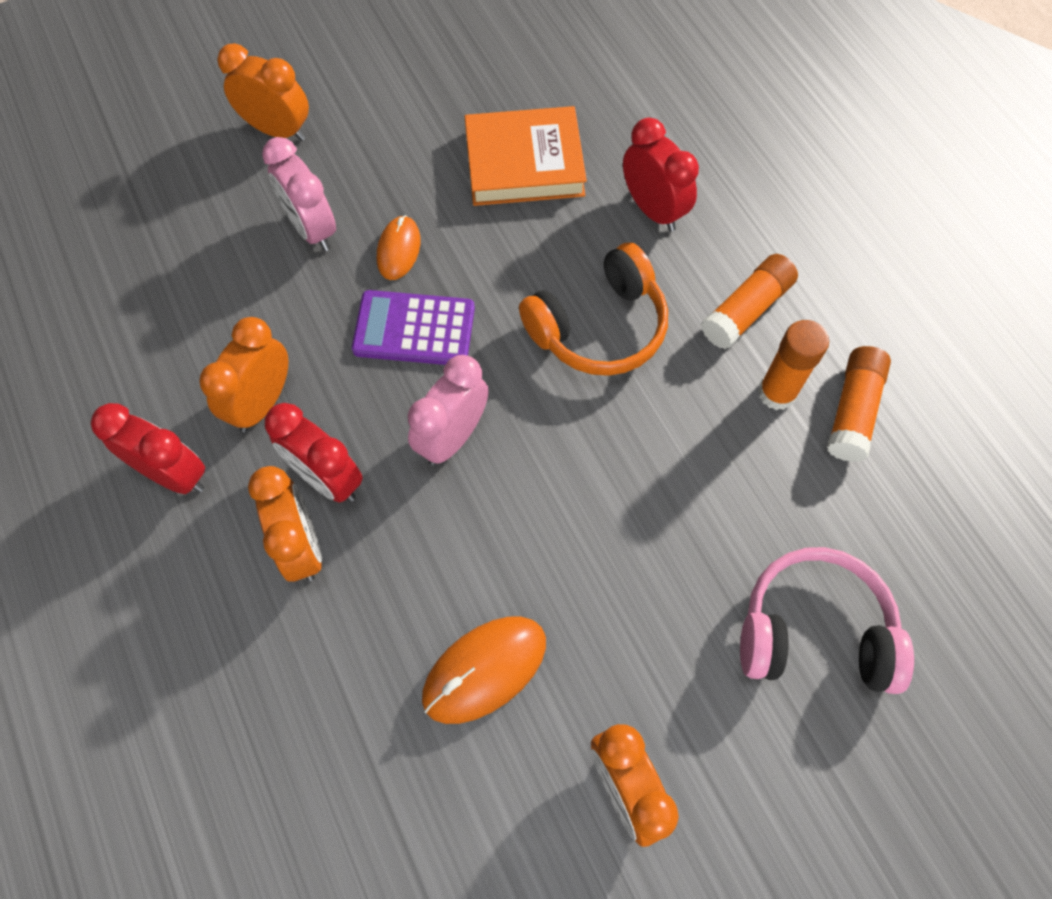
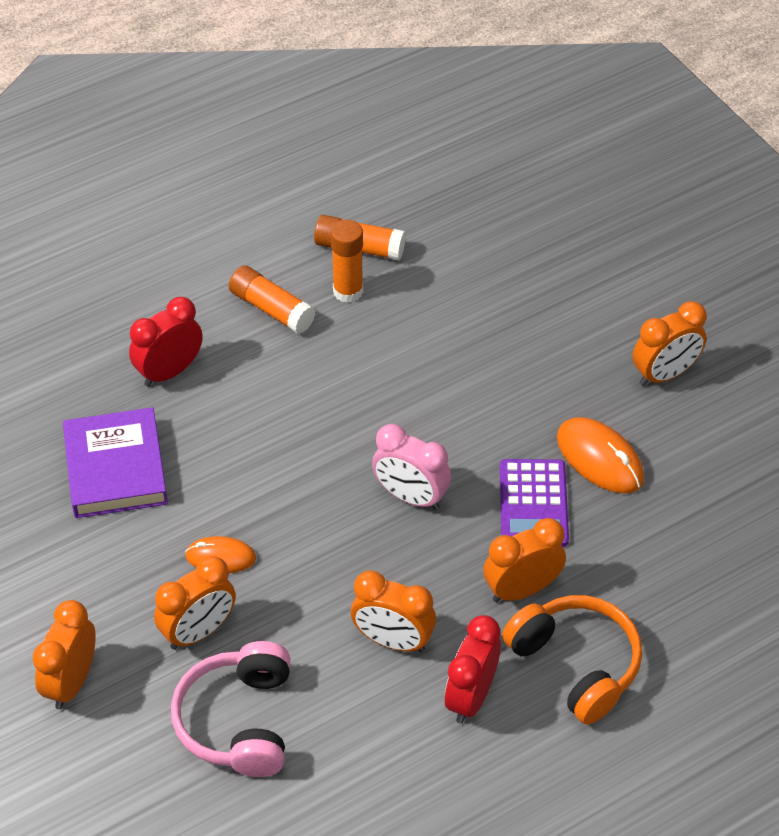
camera: 95 degrees left, 15 degrees down
pink clock [262,137,336,251] -> orange clock [154,556,236,650]
red clock [265,403,363,503] -> none
purple calculator [352,290,475,365] -> purple calculator moved to [500,459,569,547]
orange book [465,106,587,206] -> purple book [63,407,168,518]
orange headphones [519,242,668,376] -> orange headphones moved to [502,595,642,725]
pink headphones [740,547,914,694] -> pink headphones moved to [171,641,290,777]

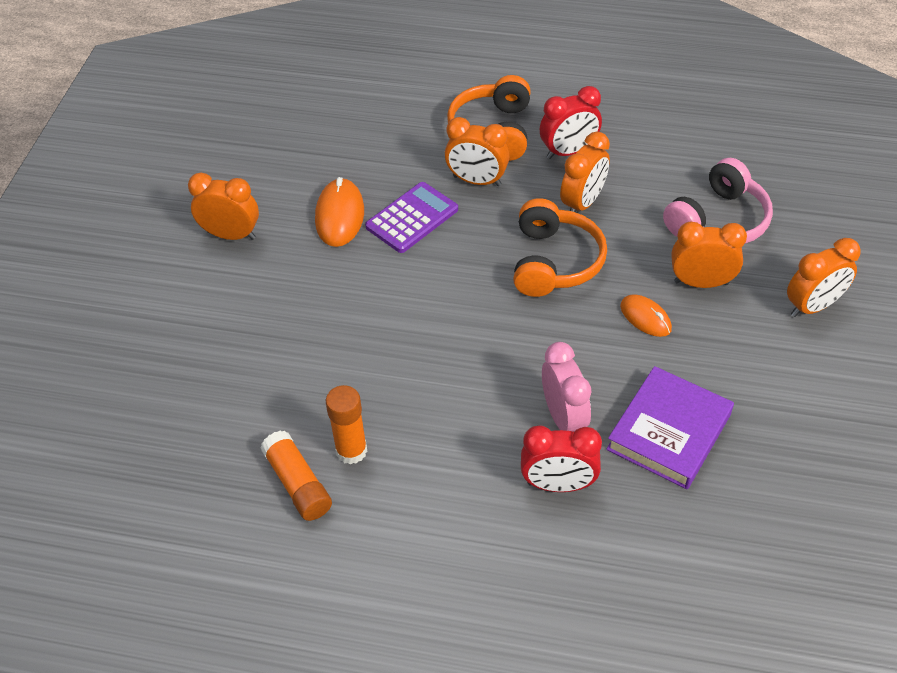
camera: 135 degrees left, 0 degrees up
orange glue stick [229,265,315,334] -> none
orange clock [351,570,436,652] -> orange clock turned 60 degrees clockwise [560,131,610,212]
pink clock [372,424,451,510] -> pink clock moved to [542,342,591,432]
none -> orange headphones [513,198,607,297]

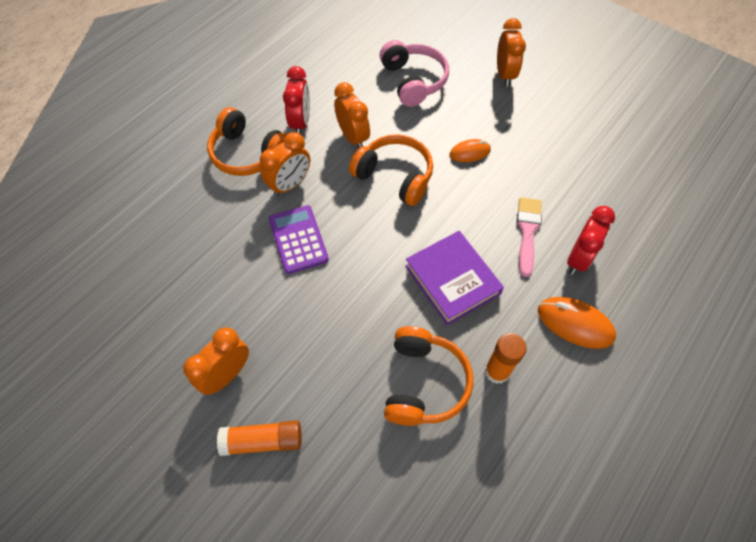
camera: 65 degrees left, 10 degrees up
orange glue stick [260,431,332,521] -> orange glue stick moved to [217,420,302,456]
orange mouse [315,177,364,247] -> orange mouse moved to [538,297,616,349]
pink clock [542,342,591,432] -> pink brush [517,197,542,277]
purple book [606,366,734,489] -> purple book moved to [405,231,504,325]
orange clock [671,221,747,288] -> none
none -> orange headphones [384,326,473,426]

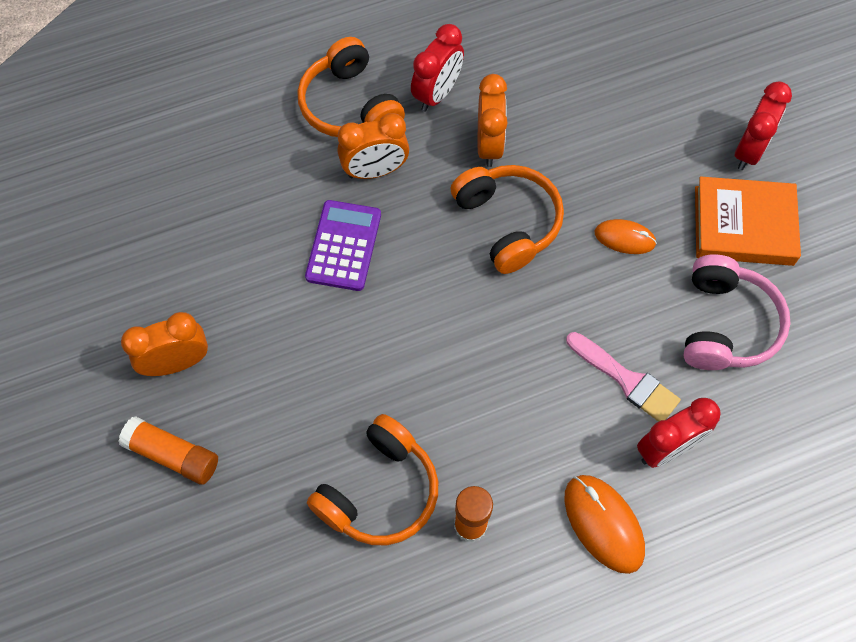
camera: 30 degrees right, 5 degrees up
pink headphones [380,40,449,107] -> pink headphones moved to [683,254,791,370]
purple book [405,231,504,325] -> none
orange clock [497,18,526,87] -> red clock [735,81,792,170]
pink brush [517,197,542,277] -> pink brush turned 90 degrees clockwise [566,332,681,422]
none -> orange book [695,176,801,266]

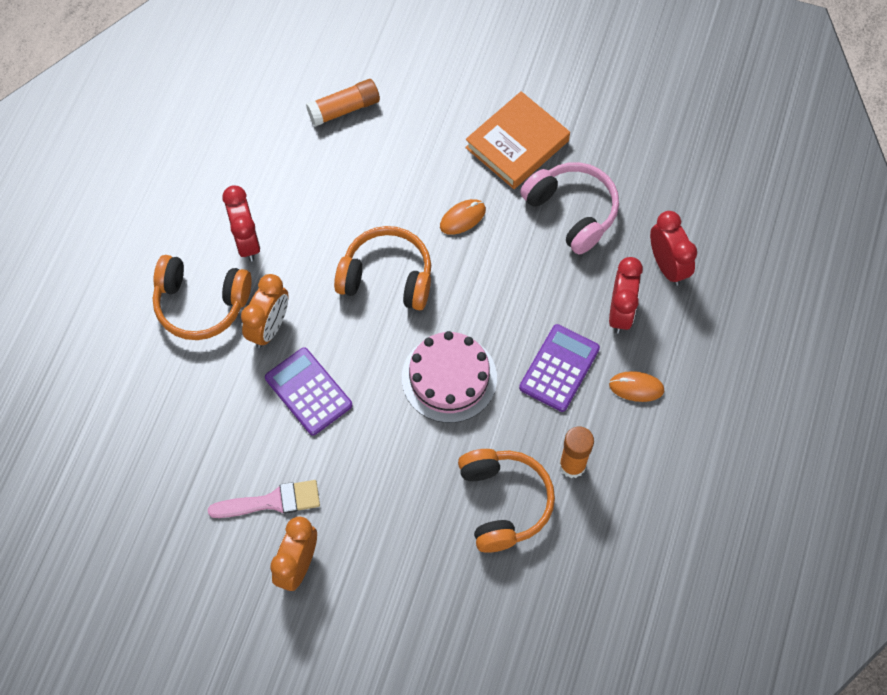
camera: 50 degrees left, 0 degrees up
orange glue stick [119,416,218,485] -> orange glue stick moved to [306,79,380,127]
orange clock [478,74,508,167] -> none
orange mouse [565,475,645,574] -> orange mouse [609,371,664,402], size x0.64
pink brush [566,332,681,422] -> pink brush moved to [208,480,320,518]
red clock [735,81,792,170] -> red clock moved to [650,211,697,286]
none -> pink cake [402,331,497,423]
none -> purple calculator [519,324,600,412]

